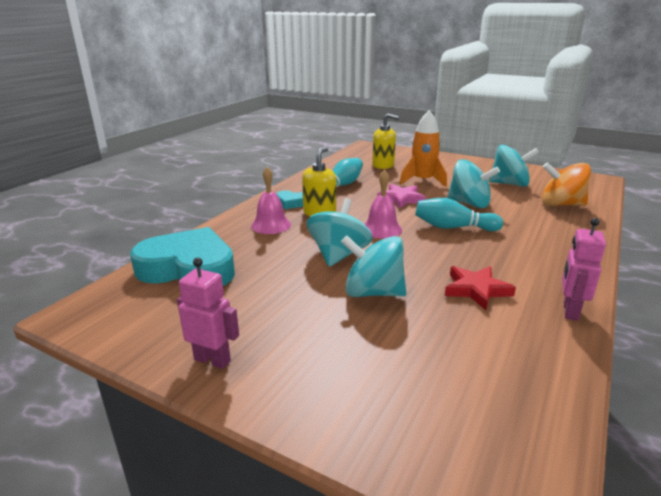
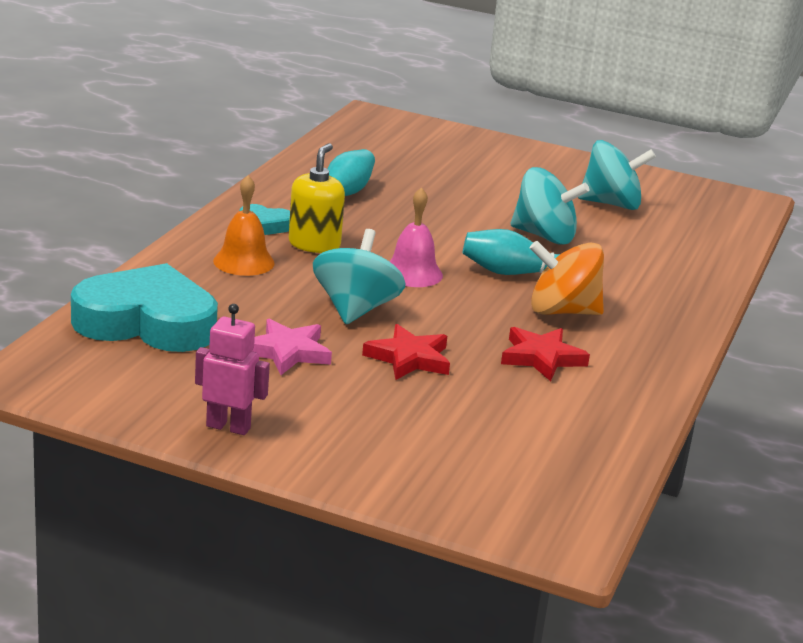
camera: 10 degrees left, 0 degrees up
pink bell [251,167,291,234] -> orange bell [213,175,275,276]
turquoise spinning top [341,235,406,297] -> red star [362,324,450,380]
yellow soap dispenser [372,113,399,169] -> none
pink star [377,184,426,209] -> pink star moved to [252,319,332,375]
orange rocket [400,110,447,187] -> none
orange spinning top [542,162,591,206] -> orange spinning top moved to [530,241,604,315]
pink robot [562,218,606,321] -> none

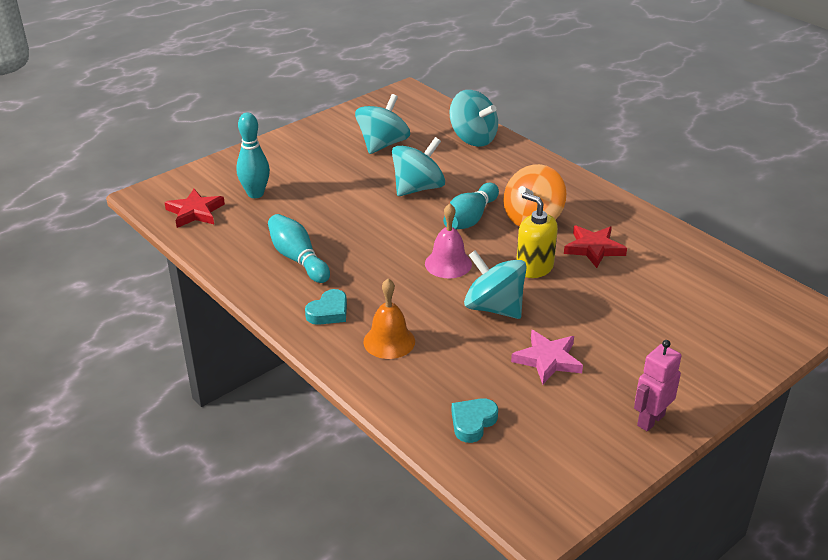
camera: 60 degrees left, 10 degrees up
turquoise heart [71,263,218,352] -> turquoise heart [451,398,498,443], size x0.44
yellow soap dispenser [289,143,345,253] -> yellow soap dispenser moved to [516,192,558,278]
red star [362,324,450,380] -> red star moved to [164,189,225,228]
none -> turquoise bowling pin [237,113,270,198]
none -> turquoise spinning top [450,90,498,147]

